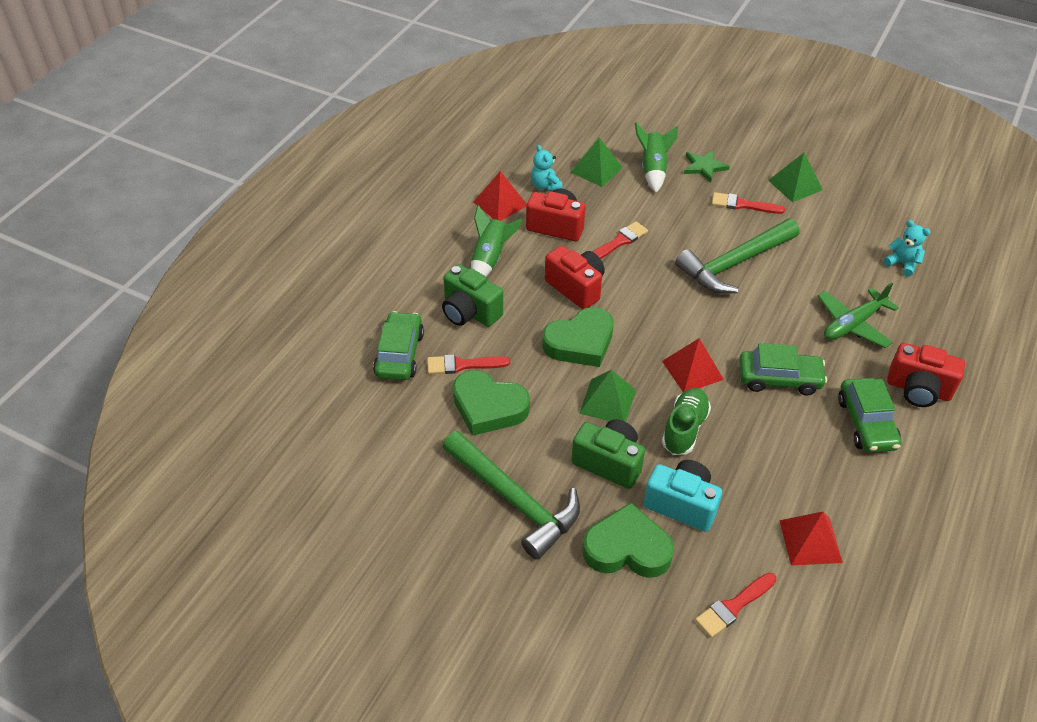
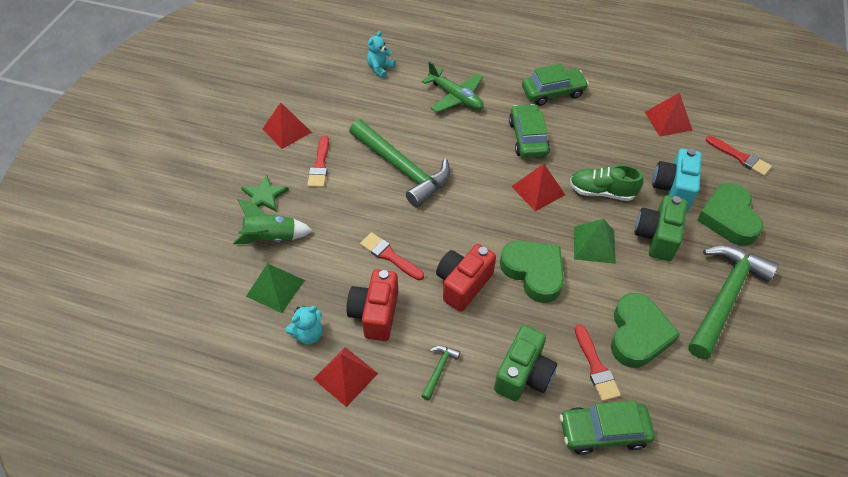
camera: 100 degrees left, 5 degrees up
green rocket [471,205,523,276] -> green hammer [422,346,461,400]
green pyramid [768,153,823,203] -> red pyramid [263,103,312,149]
red camera [887,343,965,407] -> none

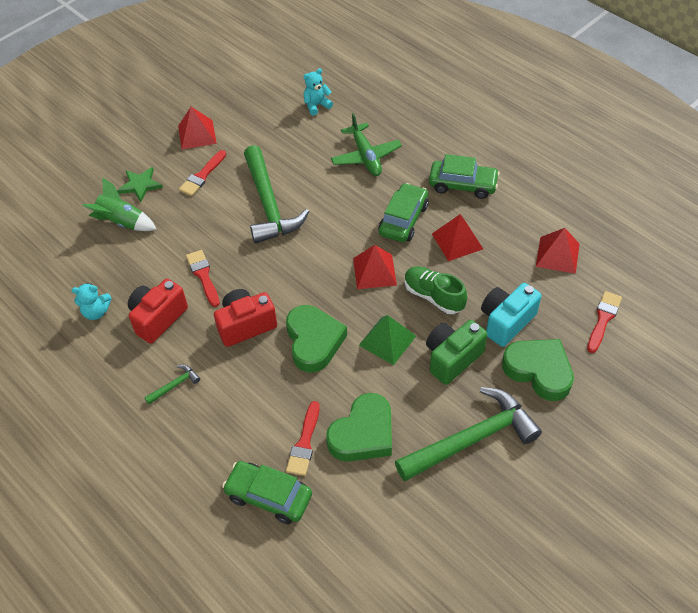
camera: 30 degrees right, 0 degrees up
green pyramid [246,263,305,313] -> none
red pyramid [313,347,378,407] -> red pyramid moved to [432,214,483,261]
green camera [494,325,557,401] -> none
green heart [697,183,764,246] -> green heart turned 105 degrees clockwise [502,339,574,401]
red brush [705,136,772,176] -> red brush turned 135 degrees counterclockwise [587,291,622,353]

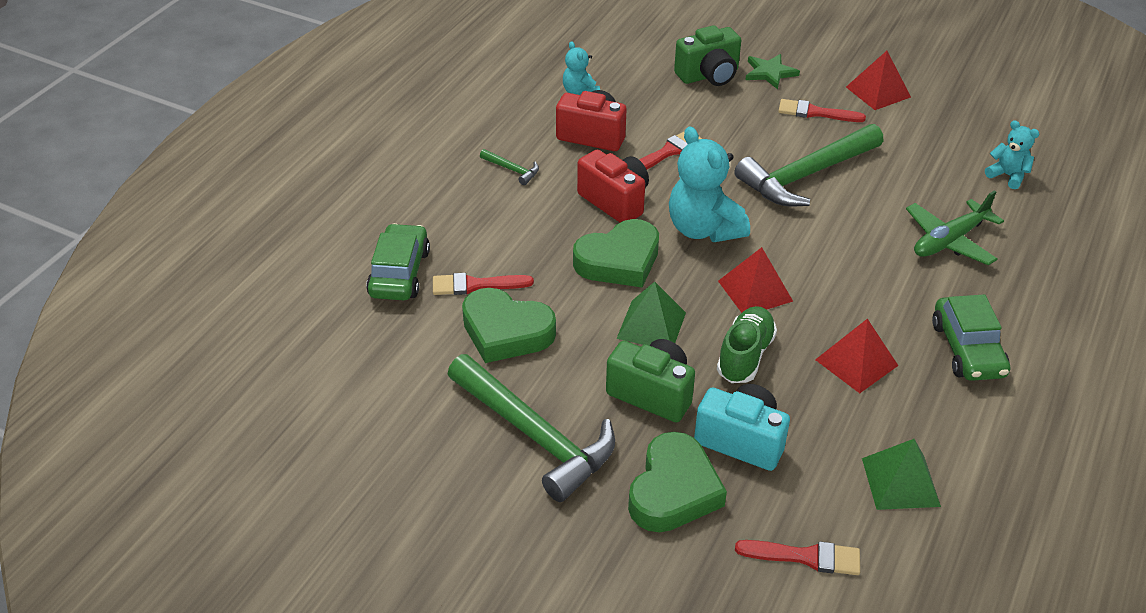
camera: 70 degrees right, 10 degrees down
green rocket [82,177,156,231] -> green camera [674,25,741,86]
green car [379,183,429,242] -> none
red pyramid [536,228,580,274] -> green pyramid [862,439,941,510]
none -> turquoise teddy bear [669,126,750,242]

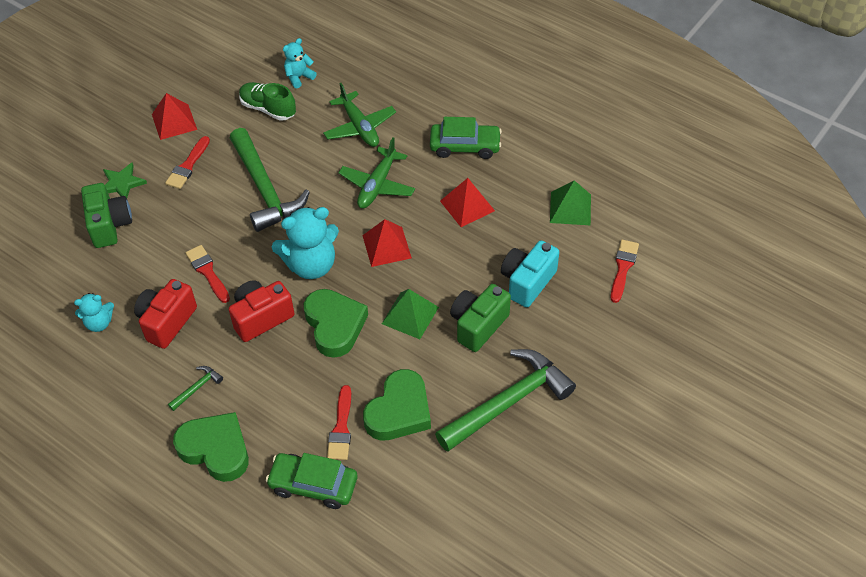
camera: 80 degrees left, 10 degrees up
green heart [628,432,727,532] -> green heart moved to [173,412,249,482]
green shoe [717,306,777,383] -> green shoe moved to [239,82,296,121]
none -> green plane [338,137,415,208]

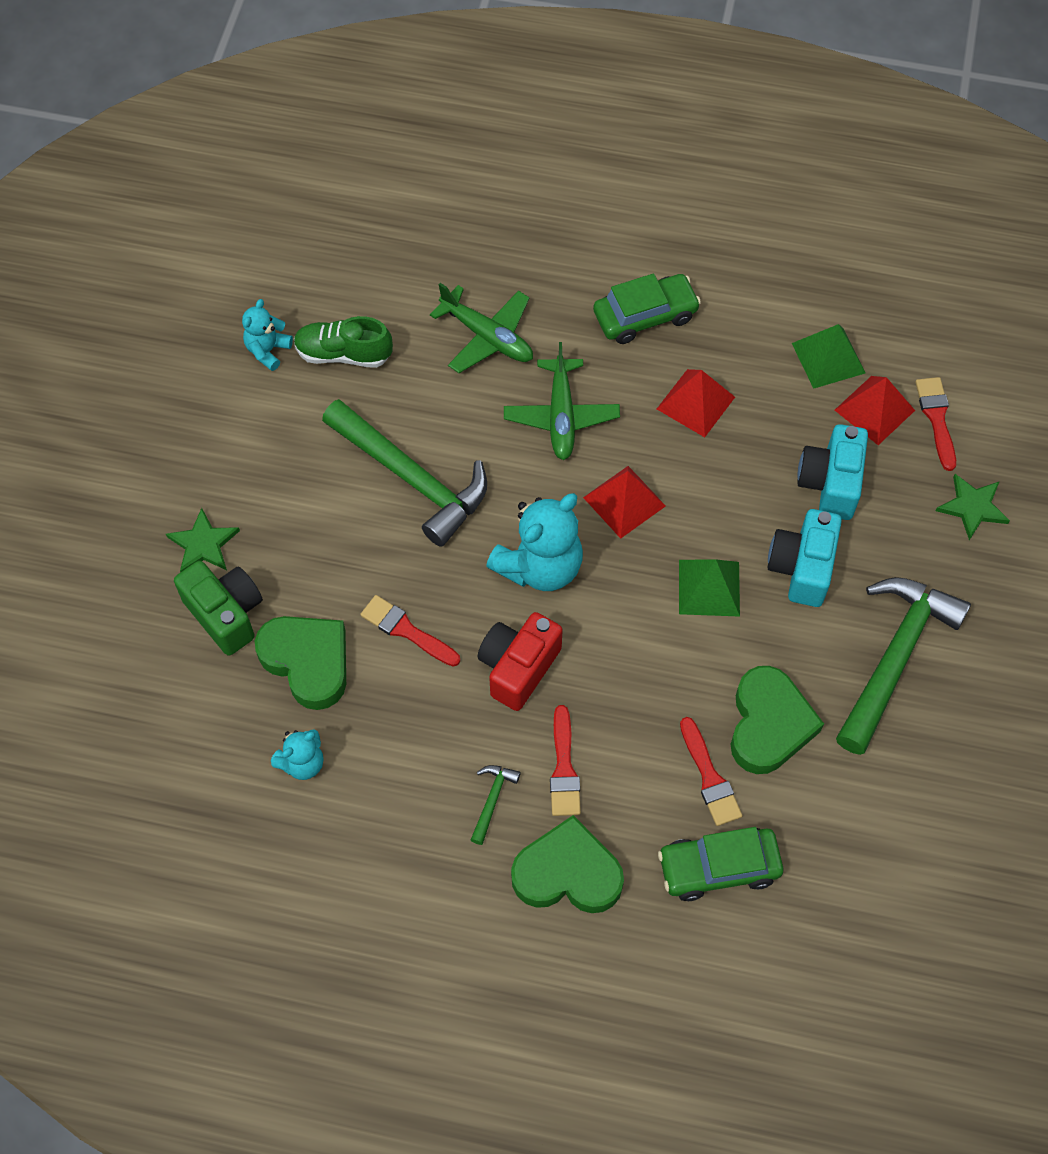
camera: 25 degrees left, 10 degrees up
red camera [134,279,197,349] -> none
red pyramid [152,93,197,140] -> red pyramid moved to [835,376,915,445]
red brush [165,136,210,189] -> red brush moved to [550,705,581,816]
turquoise teddy bear [283,38,317,89] -> turquoise teddy bear moved to [242,299,293,371]
green heart [304,289,368,358] -> green heart moved to [255,616,346,710]
green camera [450,284,511,352] -> turquoise camera [767,509,842,607]
none -> green star [936,474,1010,540]

